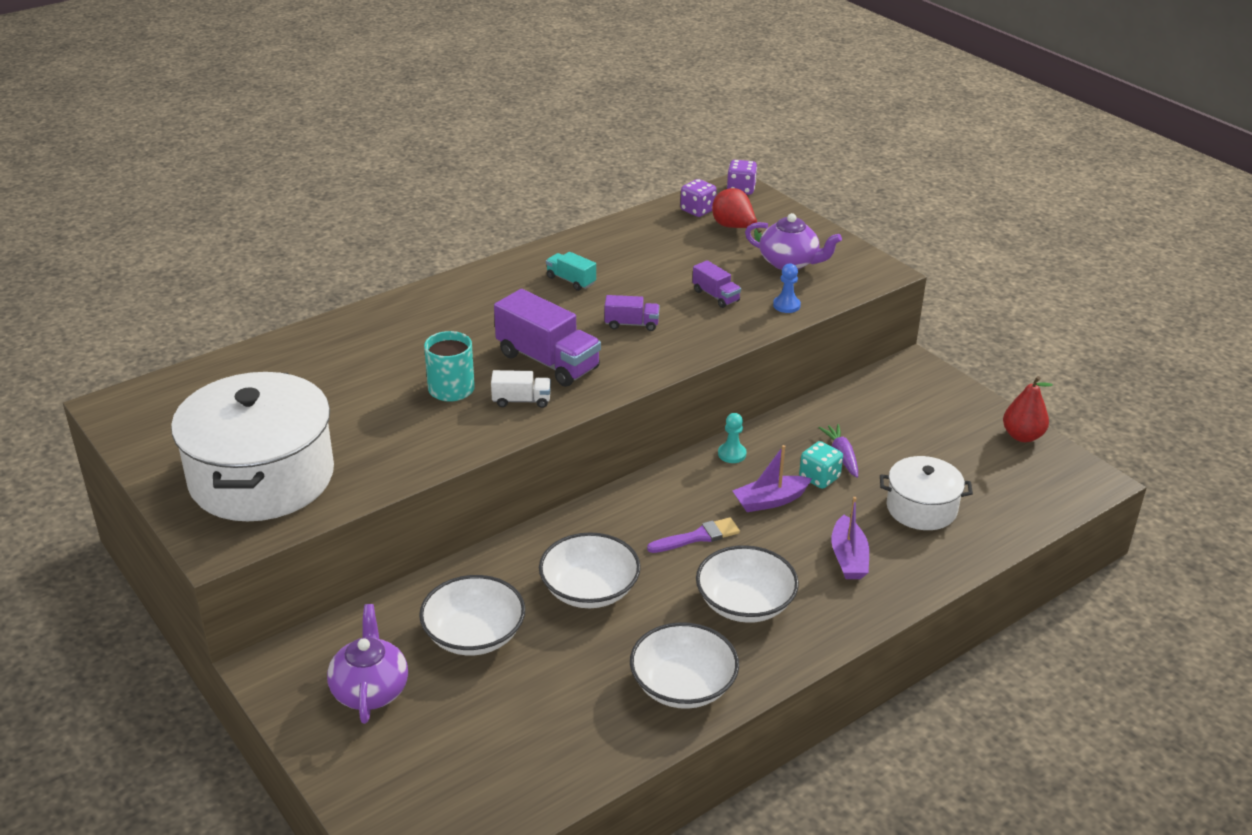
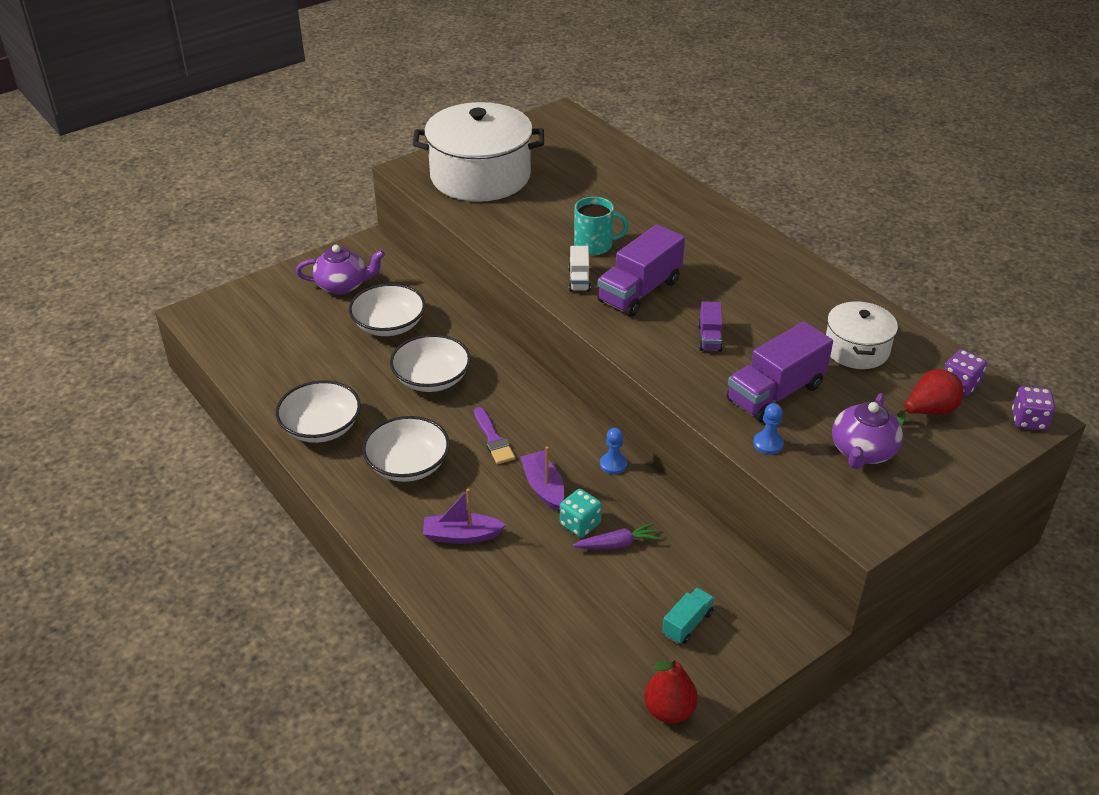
camera: 90 degrees right, 5 degrees up
turquoise truck [546,252,596,291] -> turquoise truck moved to [662,588,715,644]
purple truck [692,260,741,308] -> purple truck [727,322,833,422], size x1.95
turquoise pawn [718,413,747,463] -> blue pawn [600,428,627,474]
white pot [880,456,973,530] -> white pot moved to [826,301,898,369]

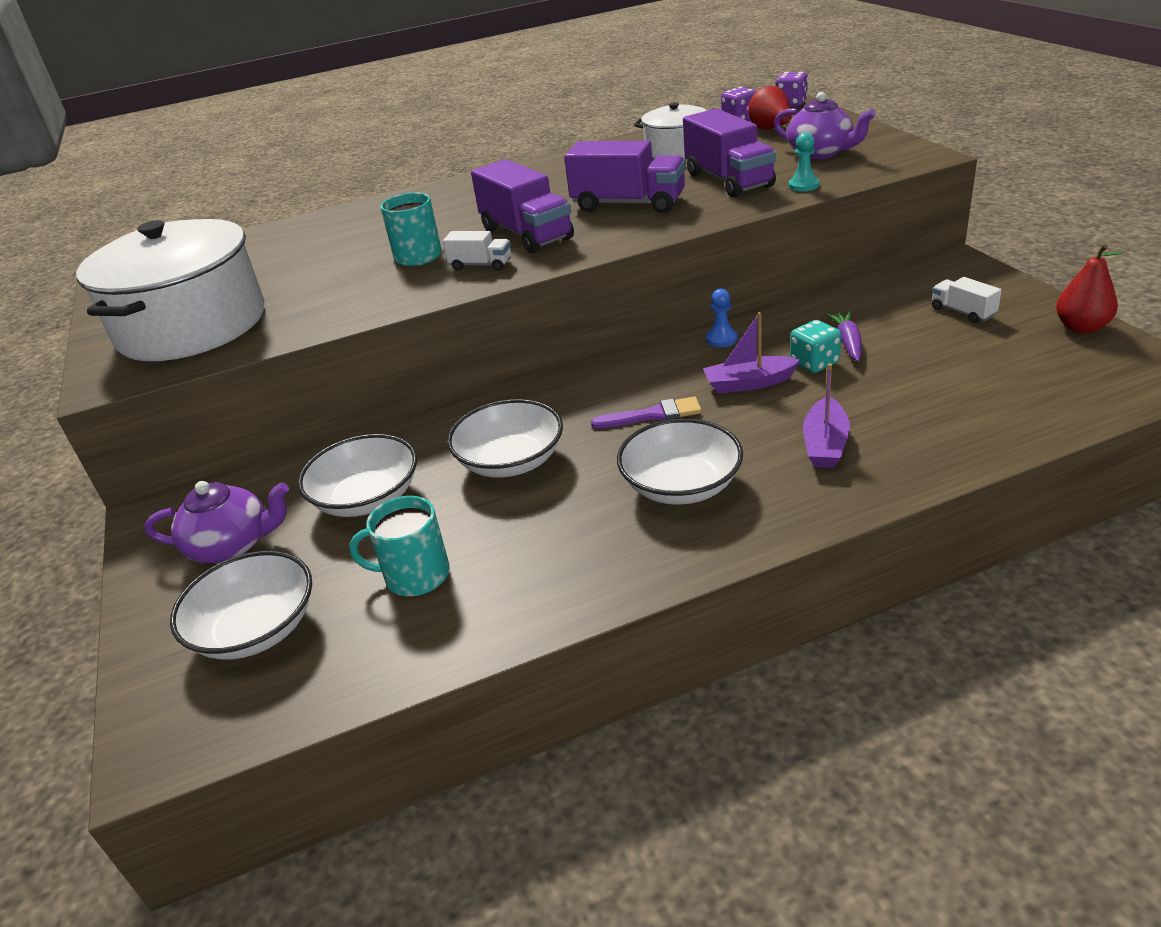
camera: 70 degrees left, 5 degrees down
white bowl [276,380,361,443] -> white bowl moved to [170,551,312,659]
purple teapot [296,245,385,294] -> purple teapot turned 75 degrees clockwise [144,481,289,563]
turquoise truck [662,588,715,644] -> white truck [932,277,1002,323]
purple truck [698,301,723,352] -> purple truck [564,141,686,213], size x1.95
blue pawn [753,403,784,455] -> turquoise pawn [789,133,819,192]
none -> turquoise mug [349,496,450,596]

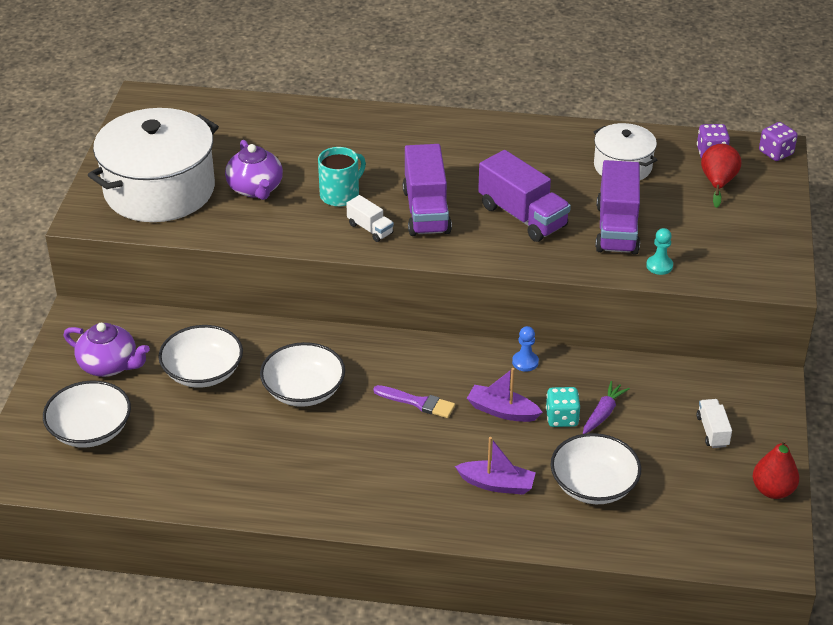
camera: 25 degrees right, 5 degrees up
turquoise mug [349,496,450,596] -> none
white bowl [617,418,743,505] -> white bowl moved to [550,433,641,504]
purple teapot [774,92,876,159] -> purple teapot moved to [225,140,283,200]
purple boat [803,363,850,468] -> purple boat turned 120 degrees counterclockwise [455,437,536,495]

